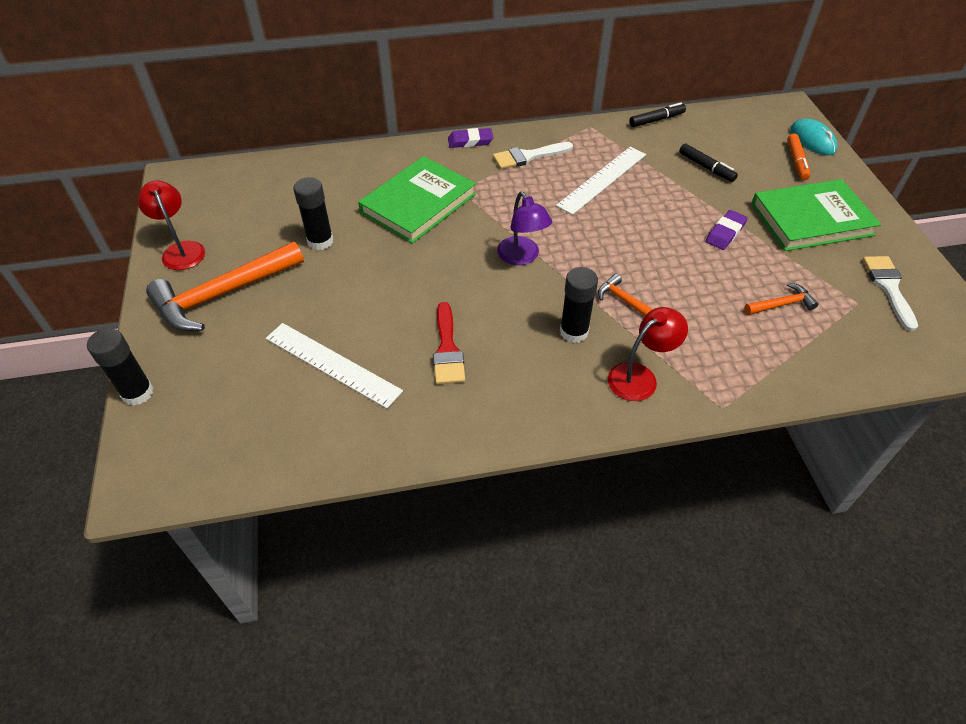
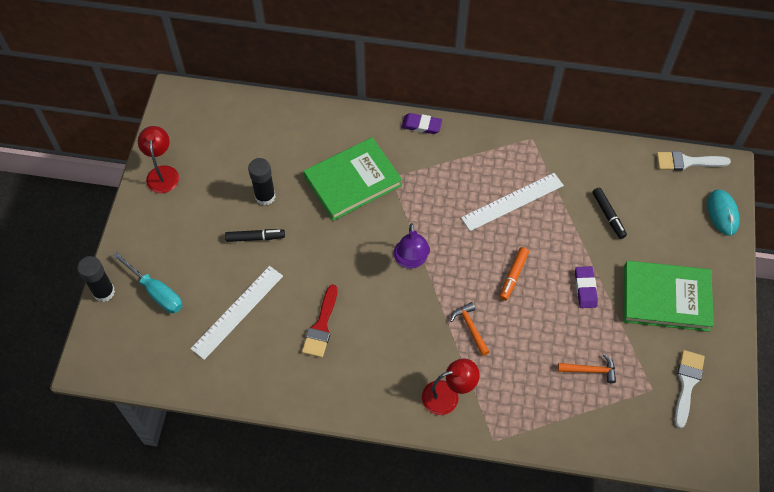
camera: 20 degrees right, 10 degrees up
orange hammer [146,241,304,331] -> none
white ruler [266,323,403,409] -> white ruler turned 75 degrees clockwise [190,266,283,360]
white brush [493,142,573,169] -> white brush moved to [656,151,731,171]
black glue stick [560,267,598,343] -> none
black marker [629,103,686,127] -> black marker moved to [225,229,285,242]
purple eraser [706,210,748,250] -> purple eraser turned 60 degrees counterclockwise [575,266,598,308]
orange marker [787,134,810,180] -> orange marker moved to [500,247,529,301]
none -> turquoise screwdriver [113,252,182,313]

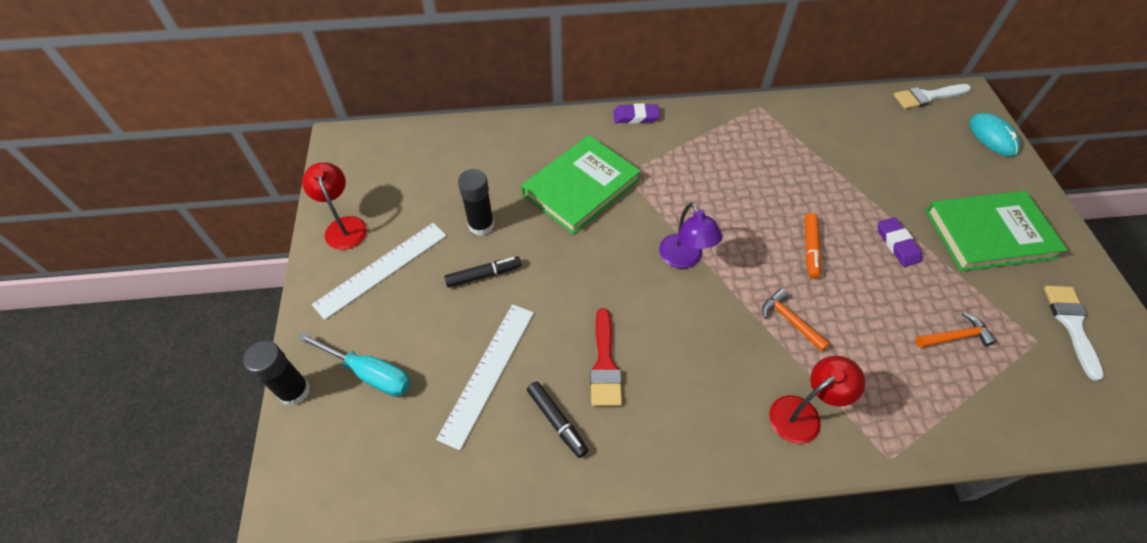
camera: 15 degrees left, 5 degrees down
white ruler [461,173,564,231] -> white ruler moved to [312,223,446,320]
black marker [592,188,627,239] -> black marker moved to [527,381,588,458]

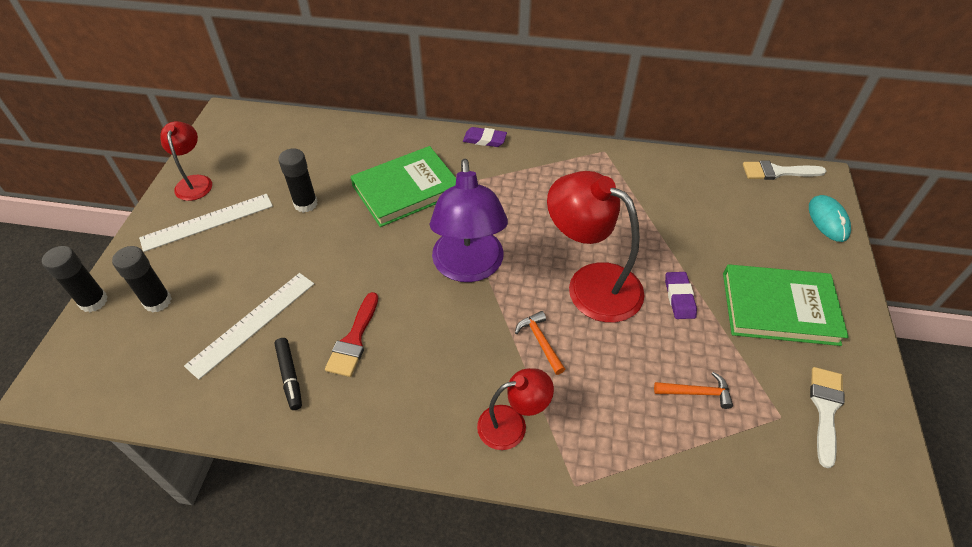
camera: 15 degrees right, 5 degrees down
turquoise screwdriver [297,332,411,397] -> black glue stick [112,246,172,313]
black marker [444,256,521,288] -> none
purple lamp [659,202,723,268] -> purple lamp [430,158,508,282], size x1.78
orange marker [805,213,821,279] -> red lamp [547,171,645,323]

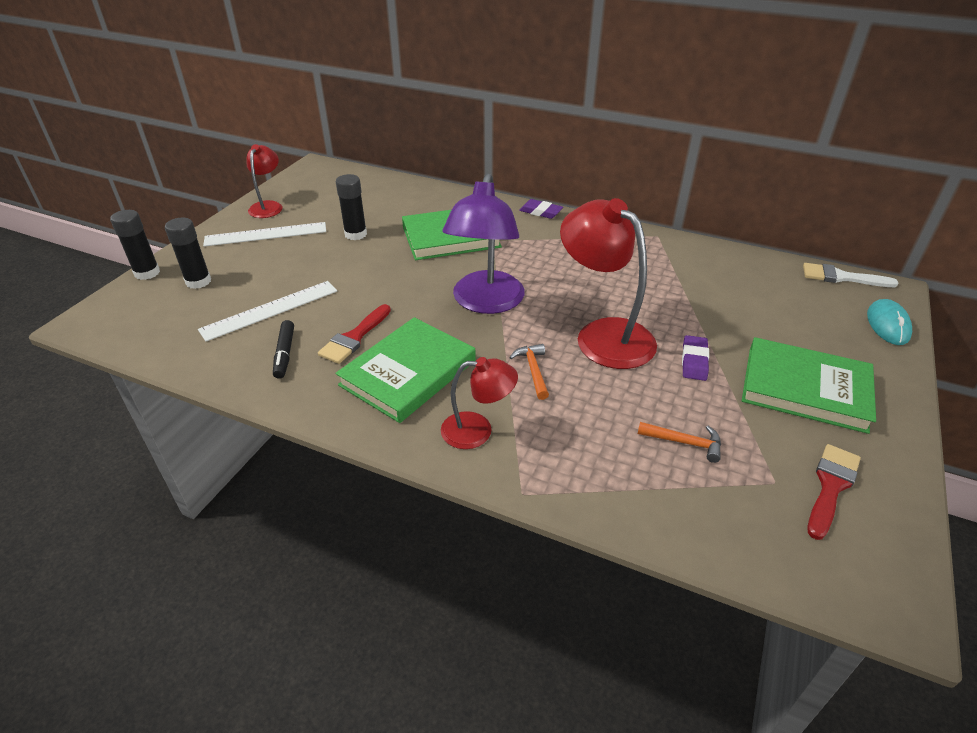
camera: 15 degrees right, 10 degrees down
white brush [810,367,845,468] -> red brush [808,444,861,540]
none -> green book [336,317,476,423]

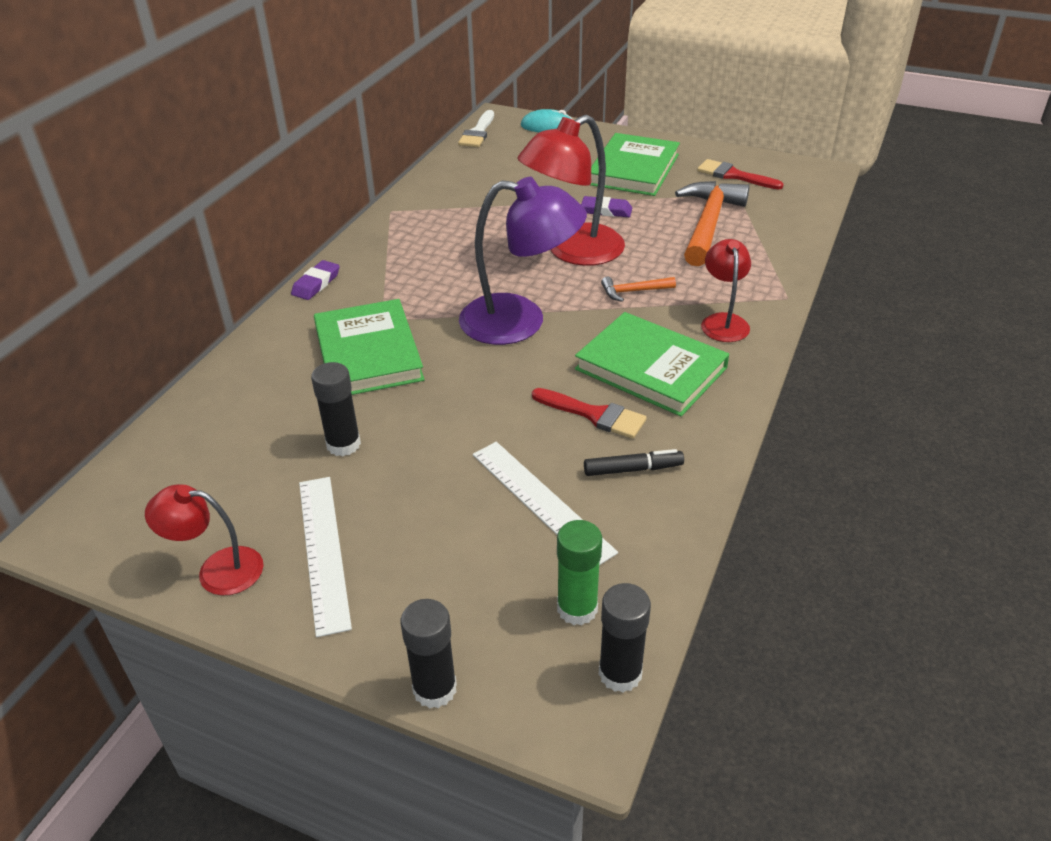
camera: 90 degrees left, 0 degrees up
black glue stick [165,218,211,289] -> black glue stick moved to [598,583,651,693]
orange hammer [637,422,721,463] -> orange hammer [675,181,750,266], size x2.15
none -> green glue stick [557,520,602,625]

